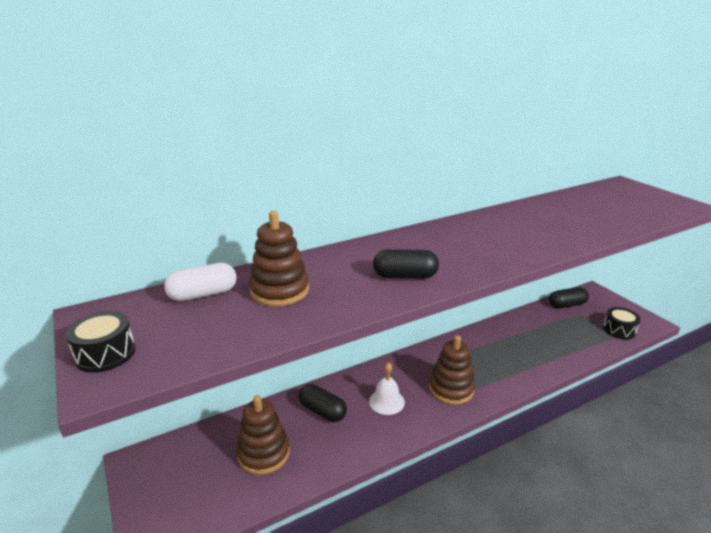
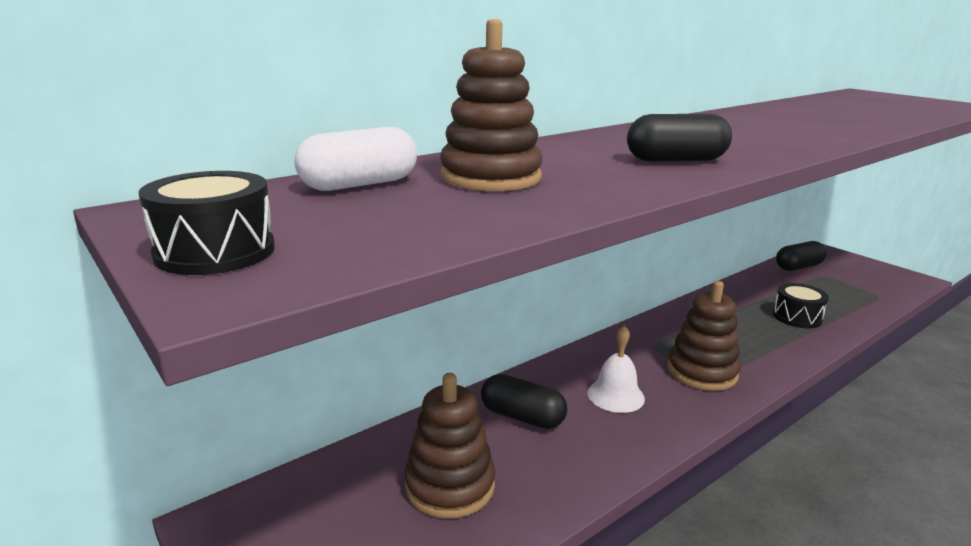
camera: 10 degrees left, 5 degrees down
black drum [603,307,641,340] -> black drum moved to [773,283,829,328]

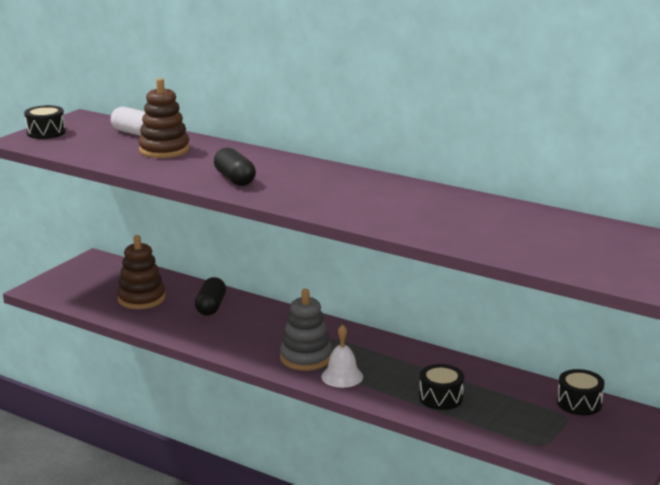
camera: 70 degrees right, 0 degrees up
white bell [587,325,645,413] -> white bell moved to [321,324,363,388]
brown stacking toy [667,281,741,391] -> grey stacking toy [280,289,332,371]
black capsule [776,241,827,271] -> black drum [557,369,605,416]

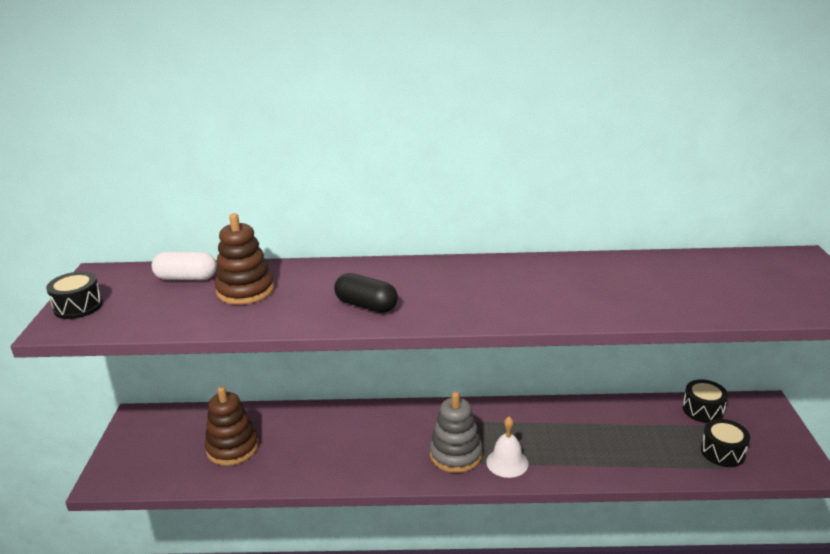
camera: 30 degrees left, 5 degrees up
black capsule [195,277,226,316] -> none
black drum [419,364,464,410] -> black drum moved to [701,419,750,467]

